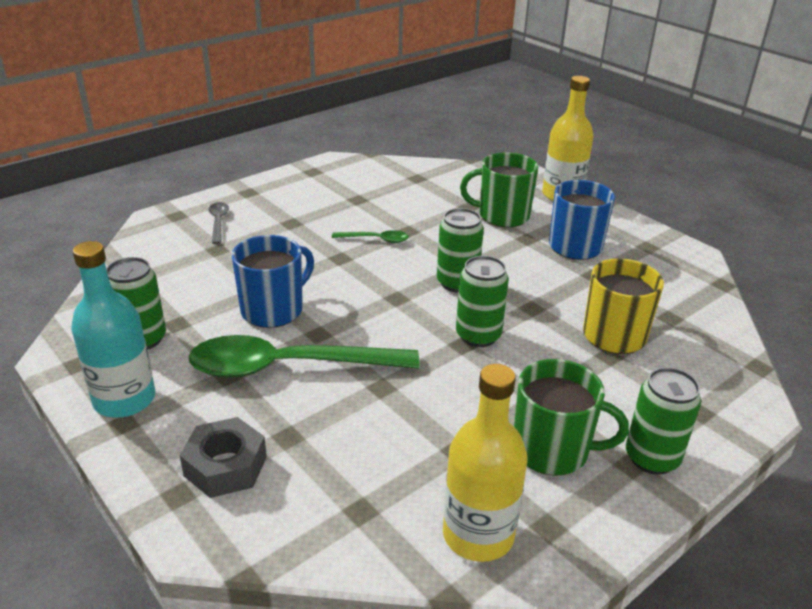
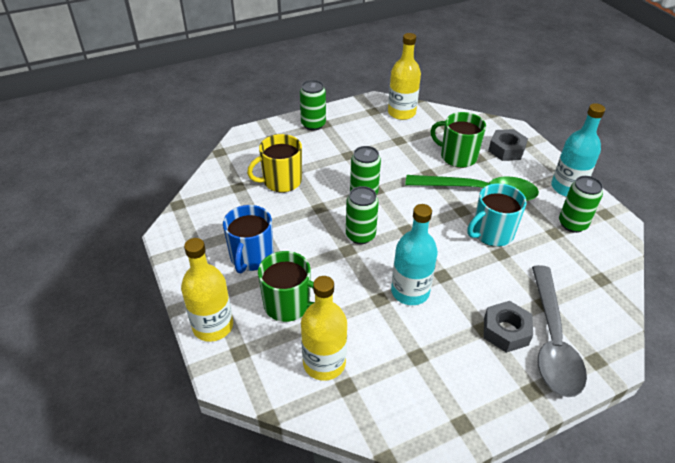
camera: 165 degrees left, 10 degrees up
grey spoon [208,202,229,244] -> grey spoon [532,265,587,397], size x2.33
blue mug [232,235,314,328] -> turquoise mug [467,183,527,247]
green spoon [332,230,409,243] -> turquoise bottle [391,204,438,305]
green mug [514,359,629,476] -> green mug moved to [431,112,486,168]
none -> yellow bottle [301,276,347,381]
none -> grey nut [484,301,533,353]

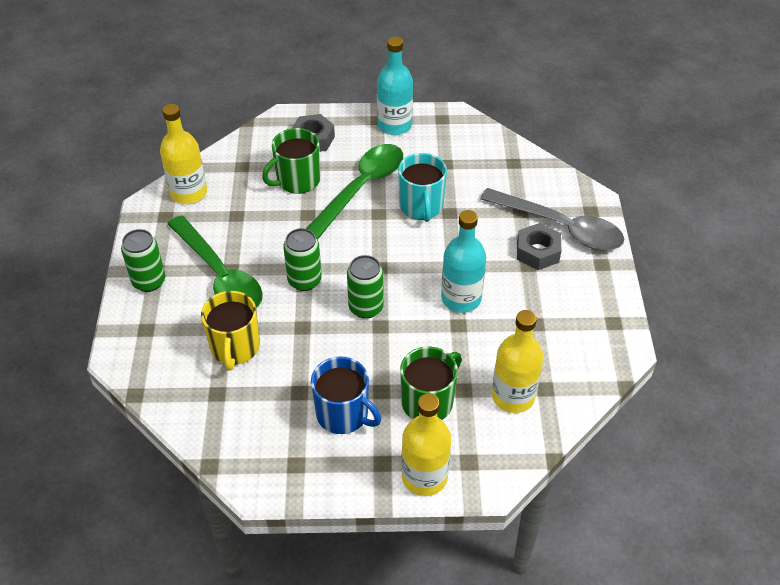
camera: 65 degrees left, 5 degrees up
green can [559,176,603,233] -> none
none -> green spoon [168,215,263,308]

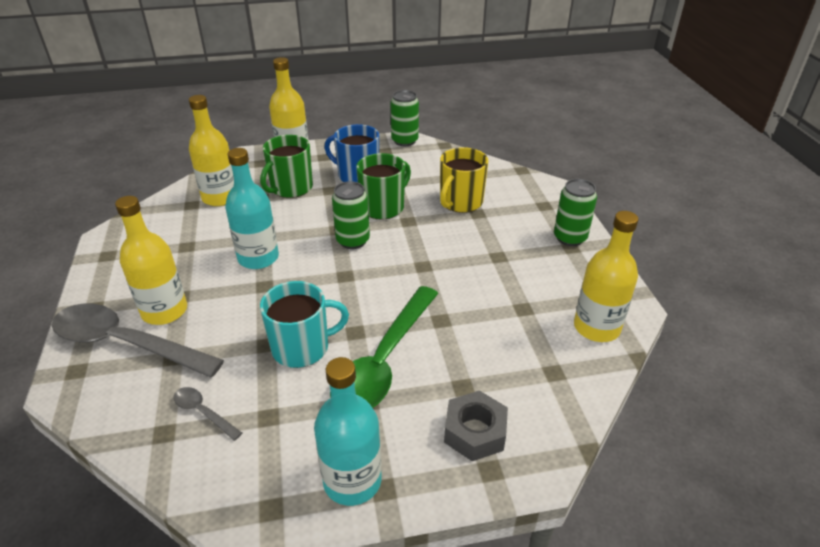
camera: 170 degrees right, 10 degrees down
green spoon [168,215,263,308] -> none
yellow mug [201,291,260,370] -> yellow mug turned 135 degrees counterclockwise [440,147,488,213]
green mug [262,128,320,194] -> green mug moved to [356,153,411,220]
green can [283,228,322,291] -> green can moved to [391,90,419,146]
turquoise mug [398,153,447,222] -> turquoise mug turned 90 degrees clockwise [260,281,349,368]
grey nut [517,223,561,270] -> yellow bottle [115,196,187,325]
none -> grey spoon [173,387,242,441]

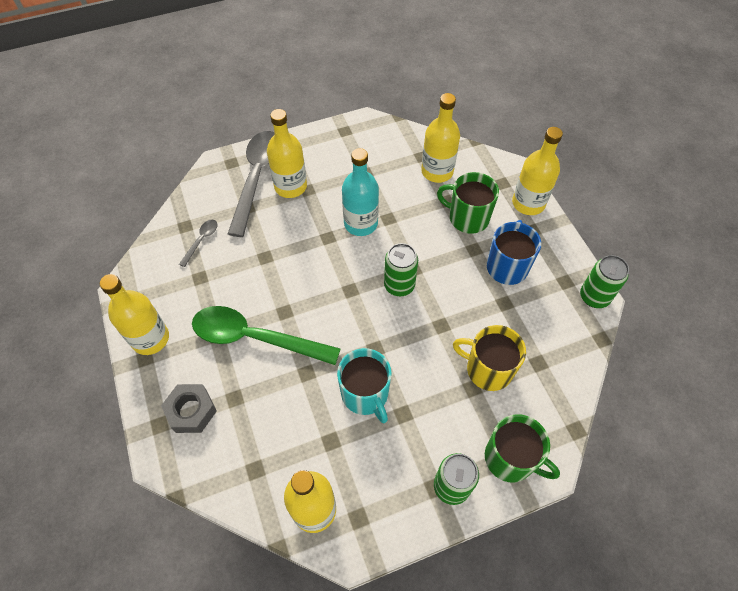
camera: 80 degrees right, 20 degrees up
turquoise mug [260,281,349,368] -> turquoise mug moved to [337,348,392,423]
turquoise bottle [314,357,382,506] -> yellow bottle [100,274,169,355]
green mug [356,153,411,220] -> green mug moved to [485,414,560,482]

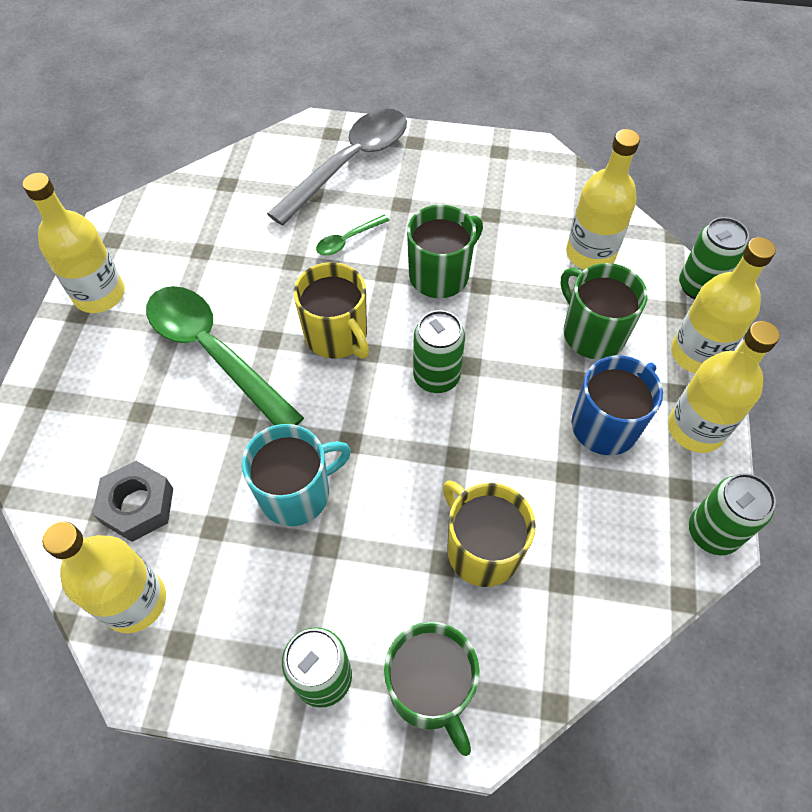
camera: 30 degrees right, 0 degrees up
grey nut [161,384,217,433] -> grey nut moved to [93,461,173,542]
grey spoon [179,220,218,267] -> none
yellow bottle [267,109,307,198] -> yellow bottle moved to [668,321,780,453]
turquoise mug [337,348,392,423] -> turquoise mug turned 120 degrees counterclockwise [242,424,351,526]
turquoise bottle [342,148,379,236] -> green mug [407,205,483,298]
none -> yellow mug [294,262,369,359]
none -> green spoon [316,214,390,255]
none -> green can [679,217,749,299]

